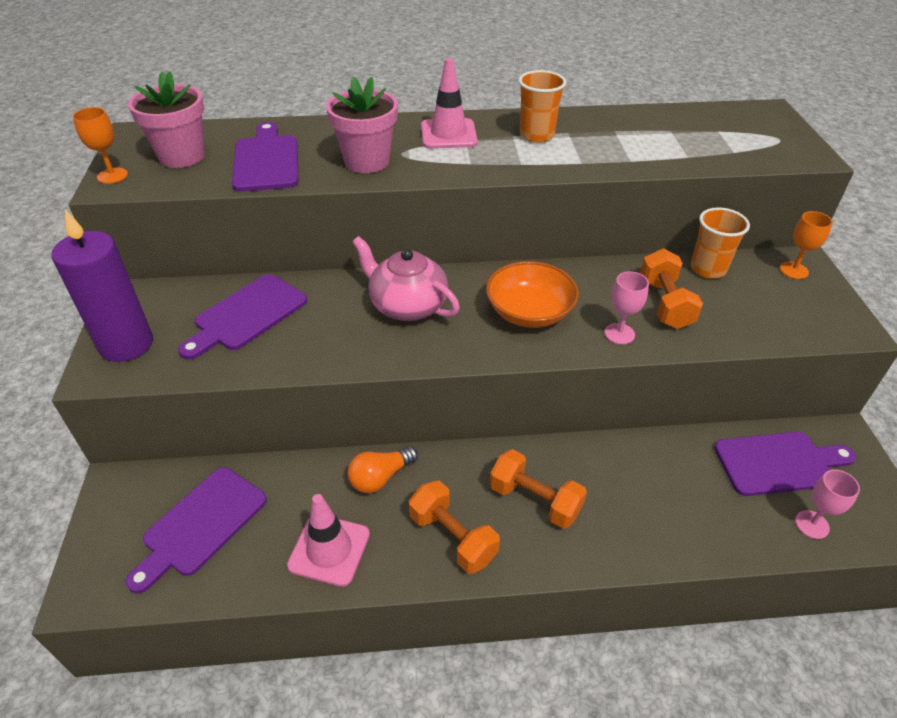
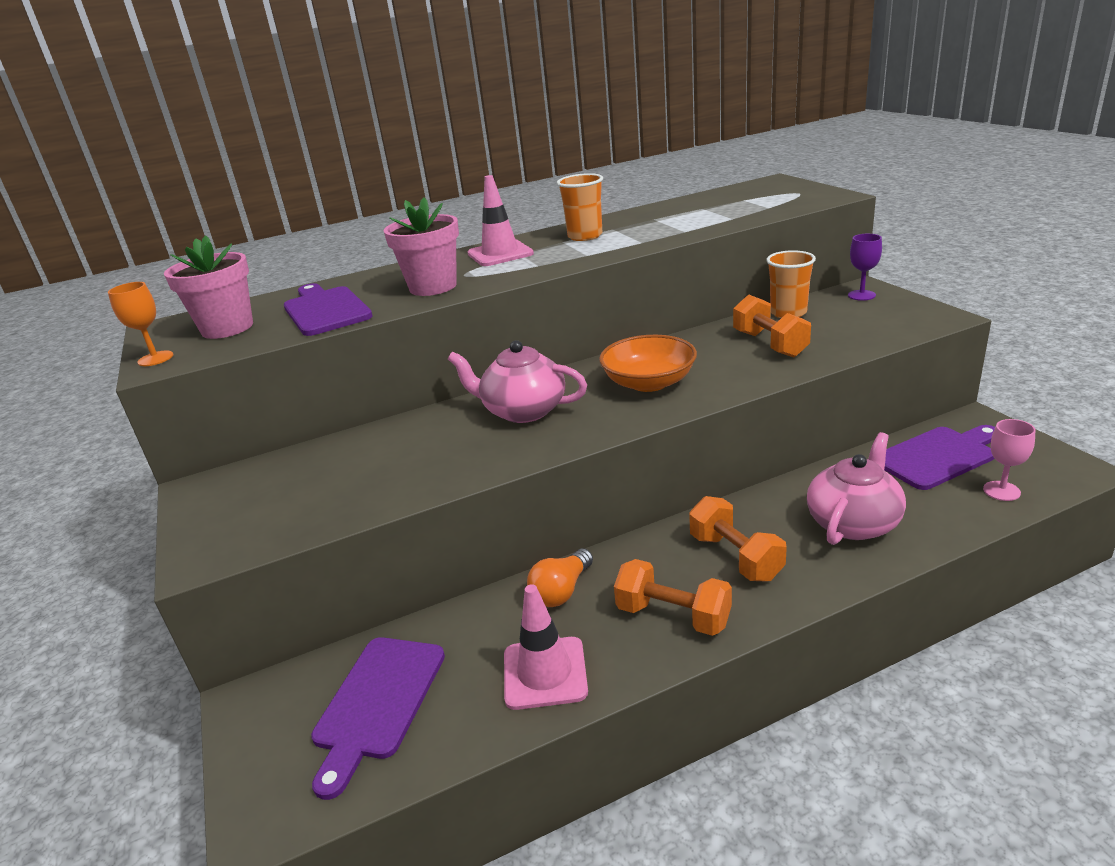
camera: 15 degrees left, 15 degrees down
purple candle [51,209,153,362] -> none
purple cutting board [178,274,307,360] -> none
orange dumbbell [490,449,587,529] -> orange dumbbell turned 45 degrees clockwise [689,496,787,582]
pink goblet [605,271,649,344] -> none
orange goblet [780,211,833,279] -> purple goblet [848,234,882,301]
none -> pink teapot [807,432,906,545]

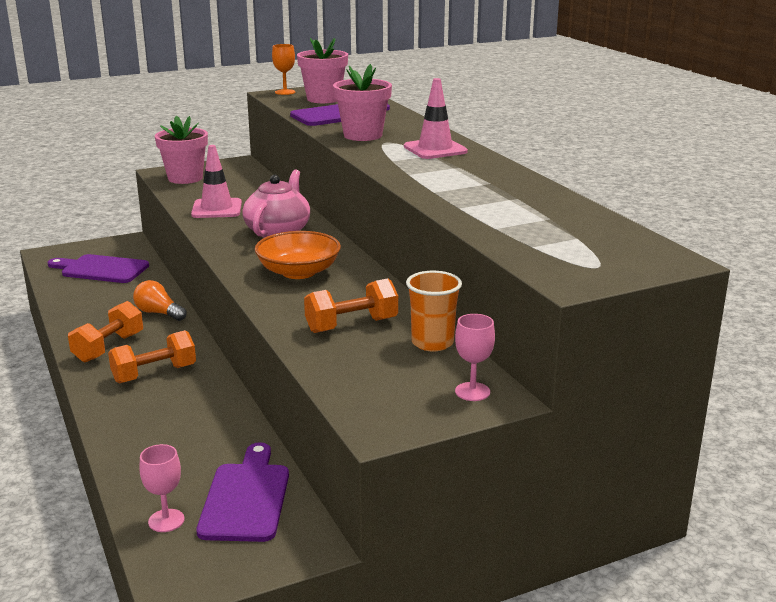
camera: 85 degrees right, 5 degrees down
pink traffic cone [504,584,588,710] -> pink traffic cone moved to [191,145,242,218]
orange cup [557,173,603,241] -> none
pink teapot [807,432,906,545] -> none
purple goblet [848,234,882,301] -> pink goblet [455,314,495,401]
purple cutting board [884,425,995,490] -> purple cutting board turned 150 degrees counterclockwise [196,442,289,542]
none -> pink flower pot [155,116,208,184]

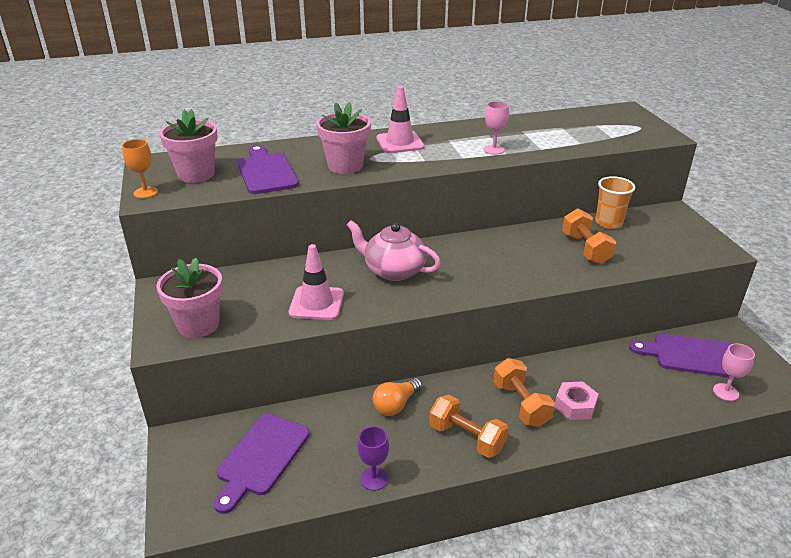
camera: 80 degrees left, 10 degrees up
orange bowl [254,231,341,279] -> none
pink goblet [455,314,495,401] -> pink goblet moved to [483,101,509,155]
none -> purple goblet [357,426,389,491]
none -> pink nut [554,381,598,420]

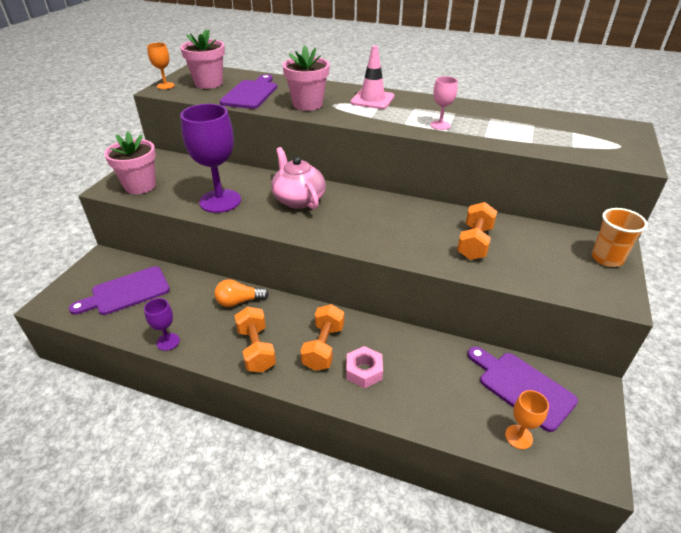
camera: 35 degrees right, 5 degrees up
pink traffic cone [289,244,344,320] -> purple goblet [180,104,241,213]
orange cup [595,176,636,229] -> orange cup moved to [592,208,648,267]
pink goblet [713,343,755,401] -> orange goblet [505,390,549,449]

